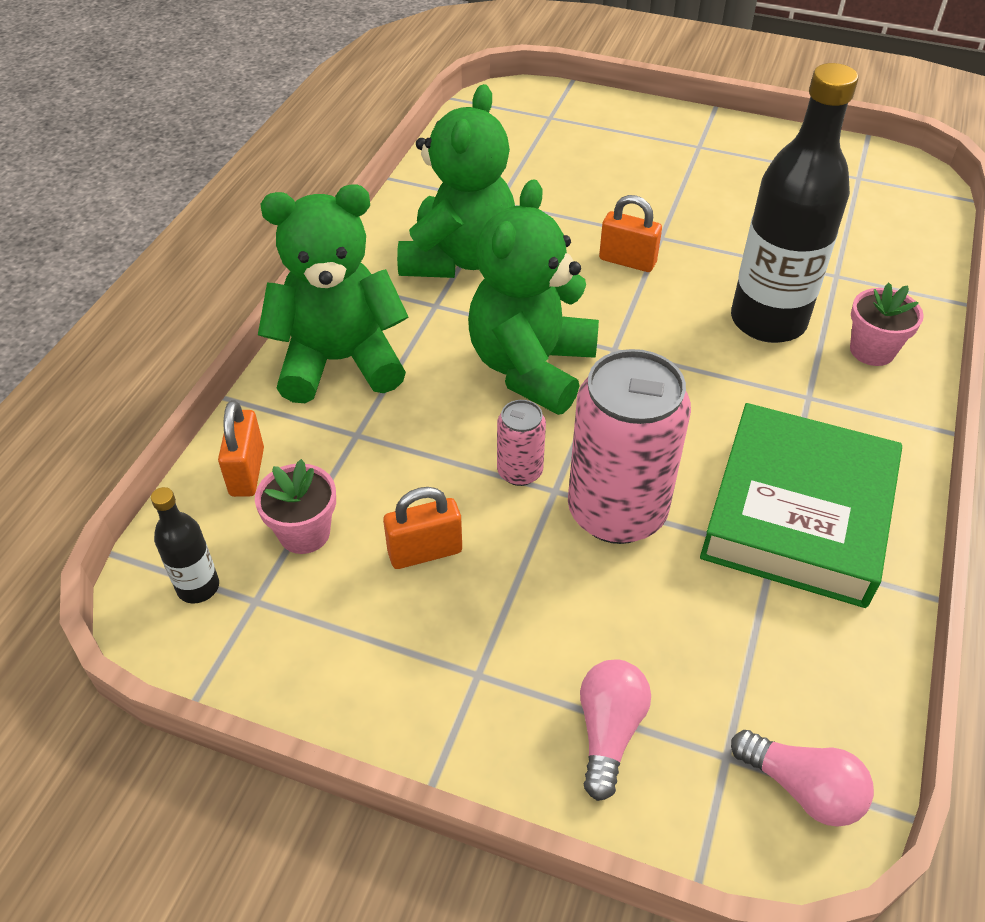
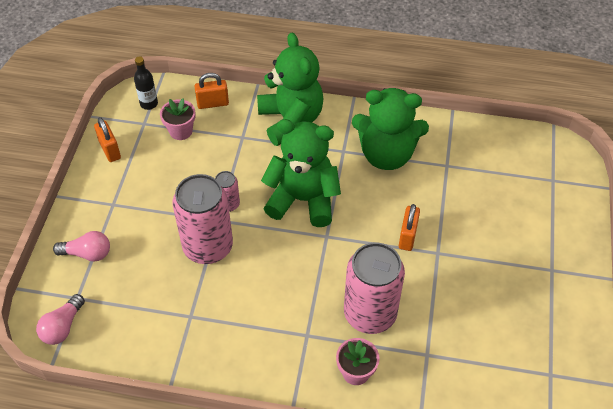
camera: 80 degrees right, 5 degrees up
orange padlock [383,487,462,569] -> orange padlock moved to [94,117,121,162]
green book [700,403,902,608] -> none
black bottle [731,63,858,343] -> pink can [344,243,405,334]

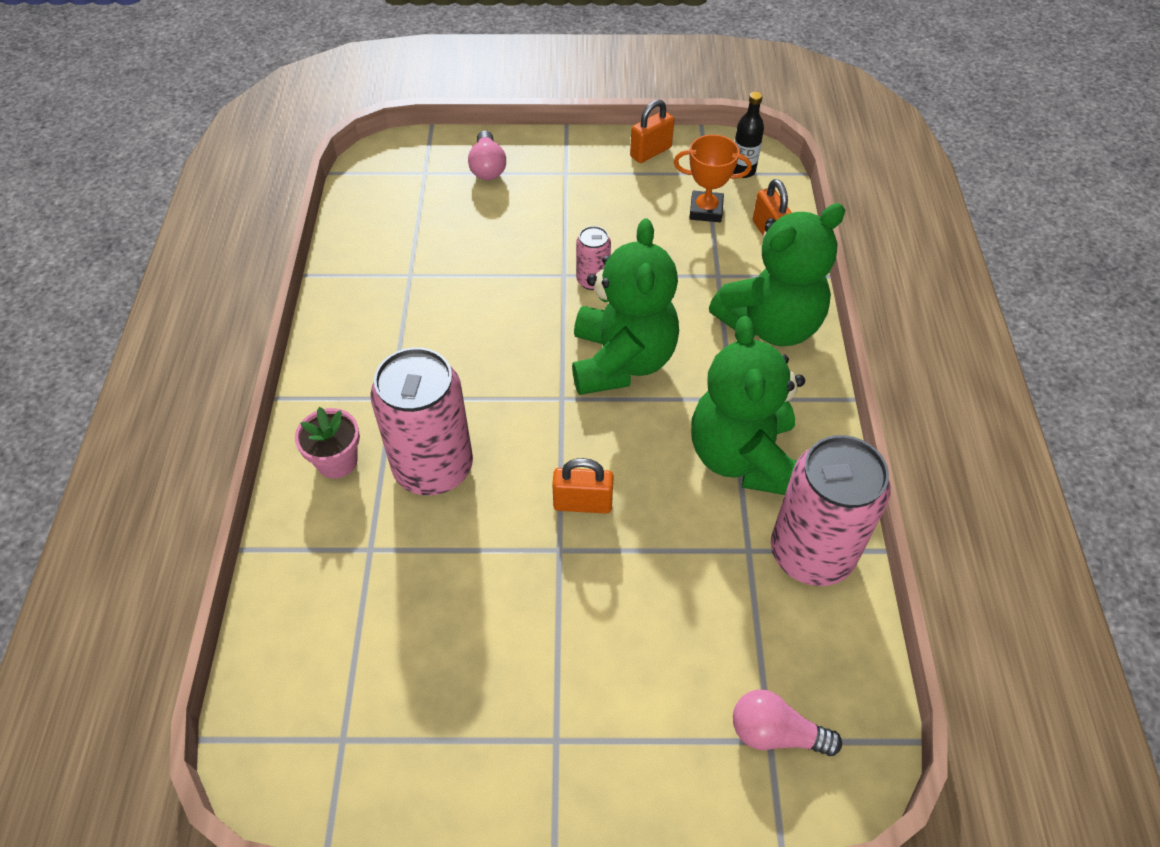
camera: 80 degrees right, 0 degrees up
pink light bulb [36,294,85,345] -> pink light bulb moved to [733,690,842,756]
pink flower pot [160,98,195,140] -> orange trophy [674,135,752,222]
pink can [173,174,233,264] -> pink can moved to [771,435,891,586]

